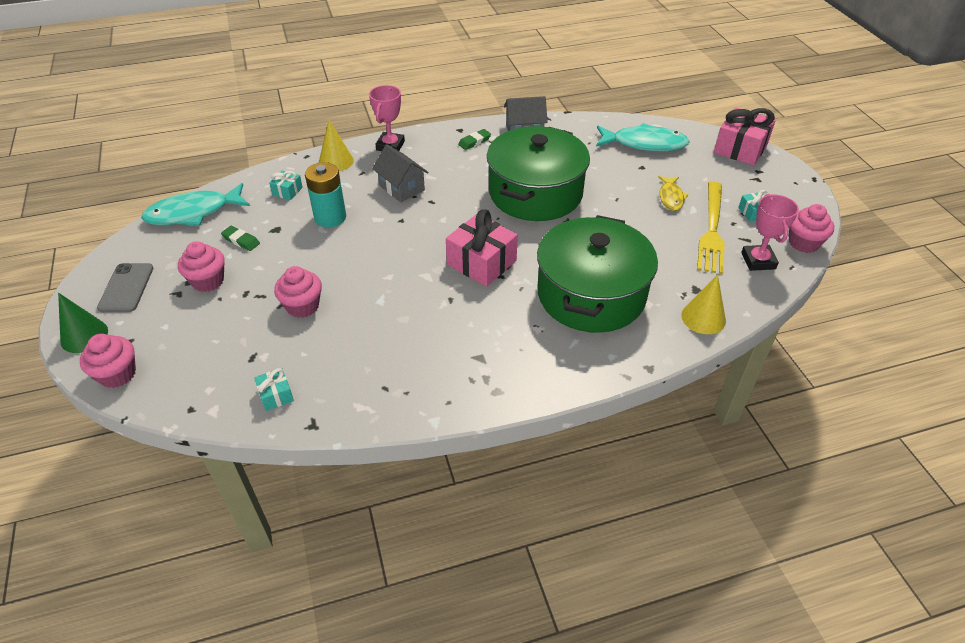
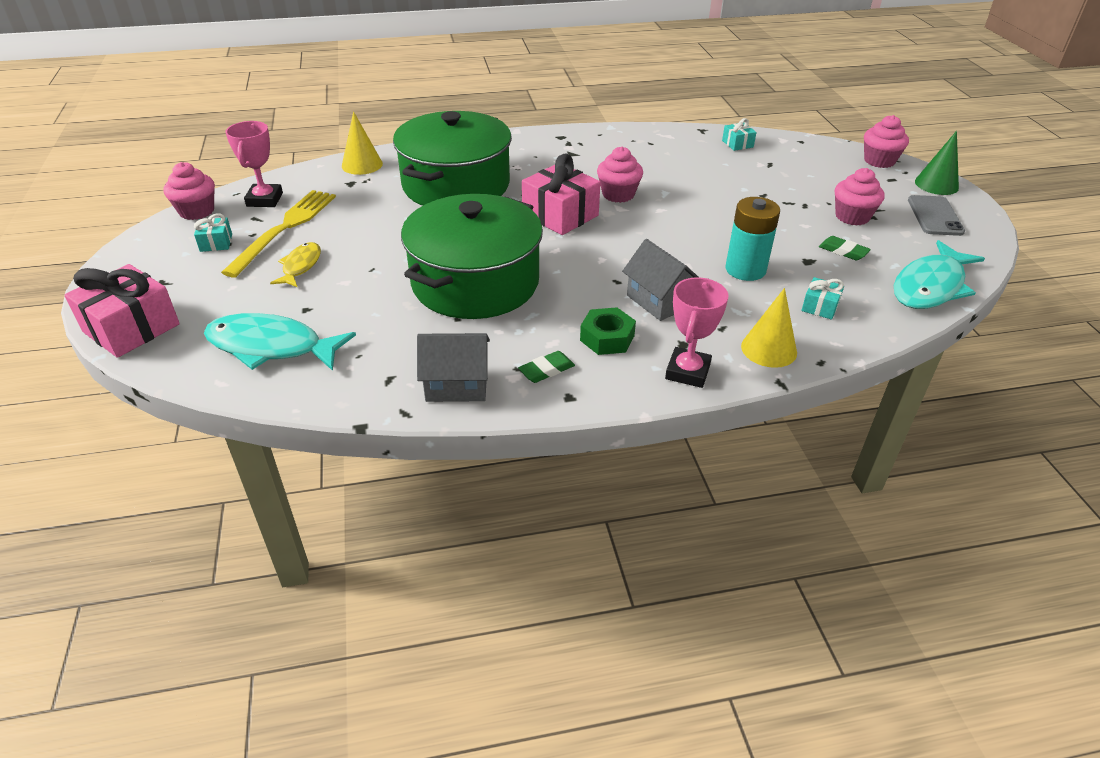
camera: 175 degrees left, 5 degrees down
turquoise fish [141,183,250,226] -> turquoise fish turned 150 degrees clockwise [894,240,985,309]
pink cupcake [274,266,322,318] -> pink cupcake moved to [597,147,643,203]
none -> green nut [580,307,636,355]

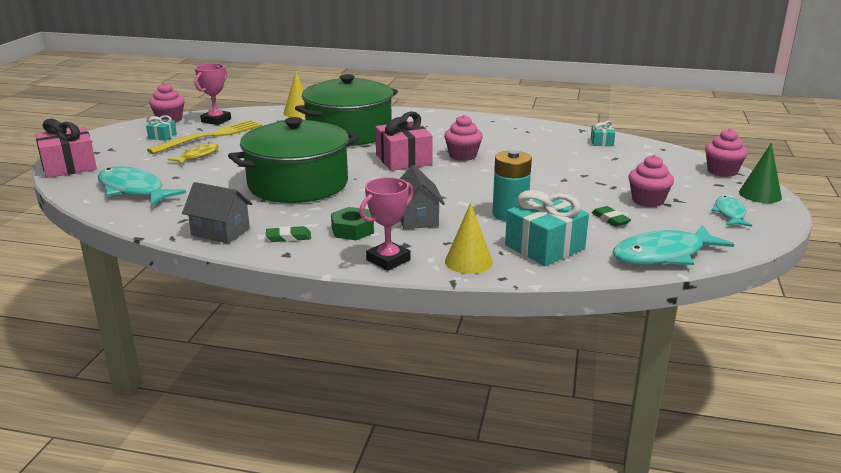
camera: 25 degrees right, 15 degrees down
turquoise gift [802,277,844,320] -> turquoise gift [505,190,589,266], size x2.04
grey phone [908,195,965,236] -> turquoise fish [711,196,752,227]

